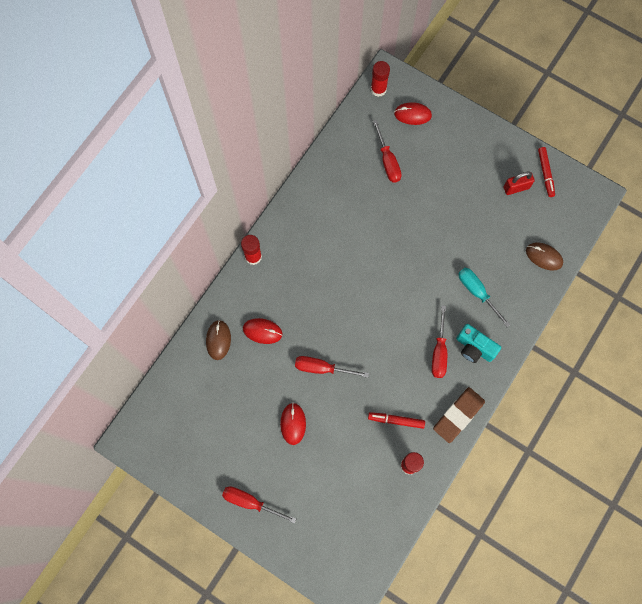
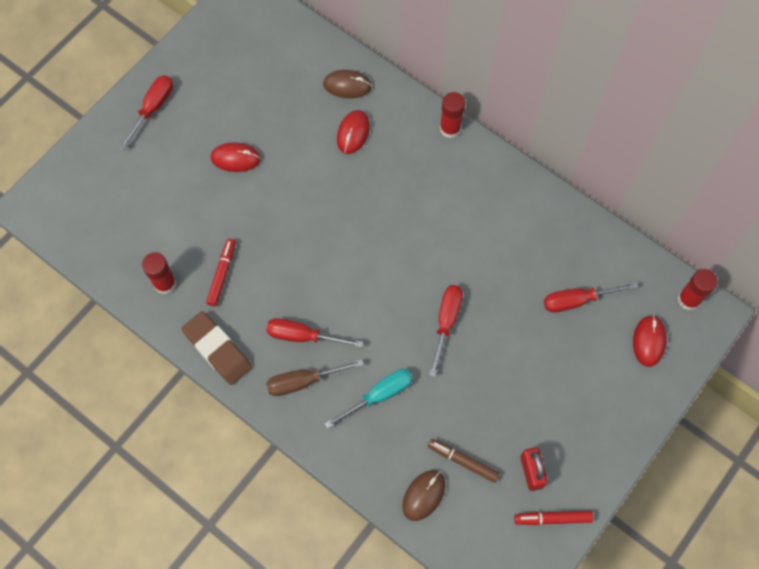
camera: 95 degrees right, 5 degrees down
red screwdriver [295,356,369,378] -> red screwdriver moved to [429,285,463,377]
turquoise camera [456,324,501,363] -> brown screwdriver [266,360,364,396]
none -> brown marker [428,439,500,483]

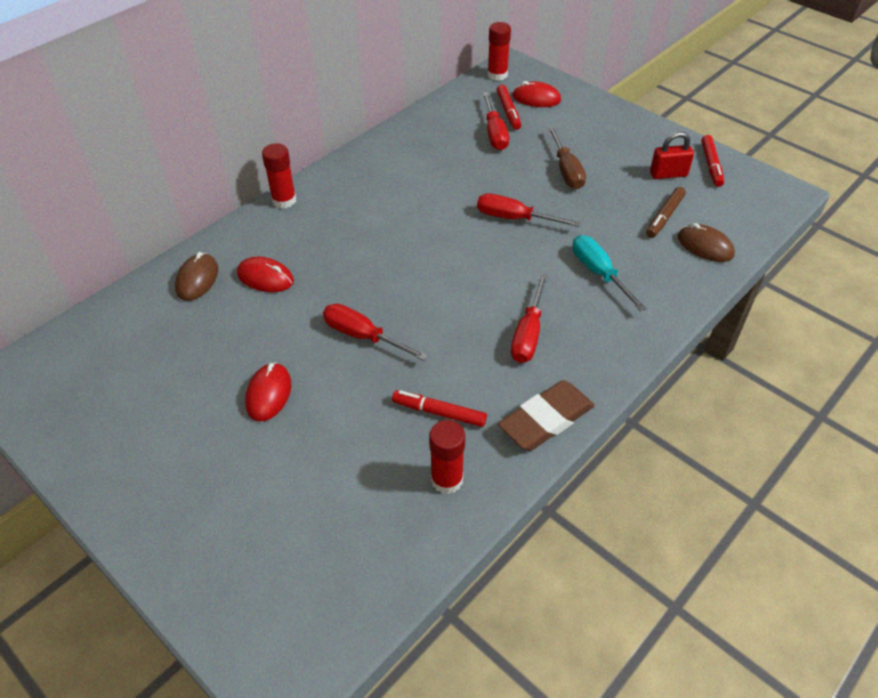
camera: 85 degrees left, 20 degrees down
red screwdriver [119,75,173,150] -> red screwdriver moved to [323,304,428,361]
brown screwdriver [266,360,364,396] -> brown screwdriver moved to [547,126,586,189]
none -> red marker [497,85,521,130]

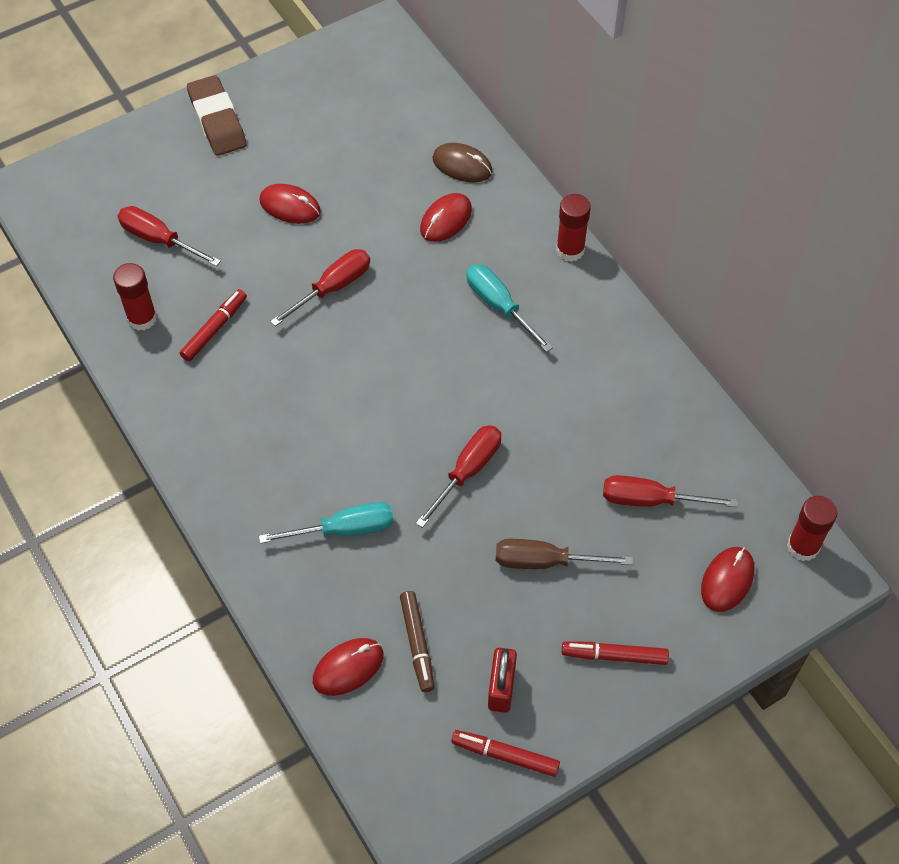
camera: 105 degrees right, 10 degrees up
red marker [497,85,521,130] -> red marker moved to [562,642,669,665]
brown eraser [498,380,595,451] -> brown eraser moved to [187,75,246,156]
red screwdriver [511,274,548,363] -> red screwdriver moved to [118,206,221,267]
brown marker [646,187,686,238] -> brown marker turned 150 degrees counterclockwise [400,591,434,692]
brown mouse [678,223,735,262] -> red mouse [313,638,383,696]
none -> turquoise screwdriver [467,264,553,352]

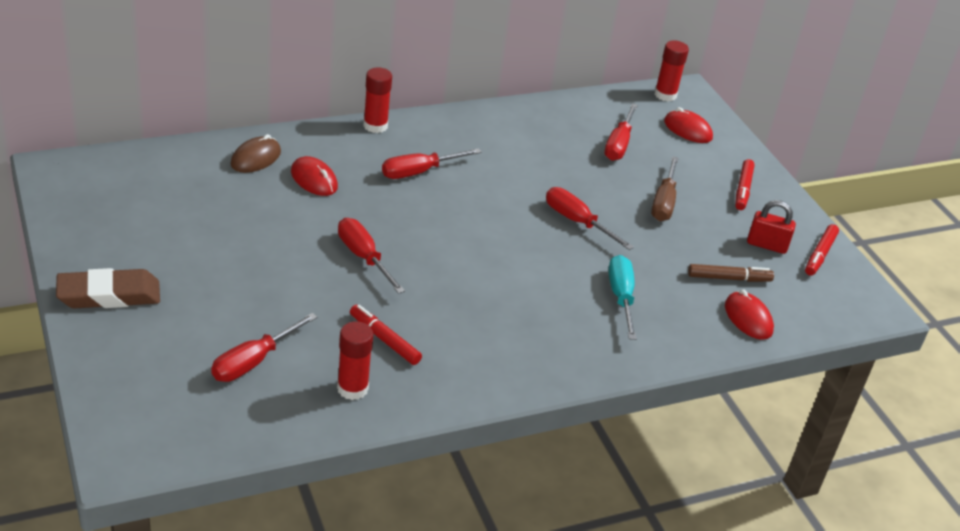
camera: 85 degrees left, 20 degrees down
red mouse [260,184,321,224] -> none
turquoise screwdriver [467,264,553,352] -> red screwdriver [382,148,482,179]

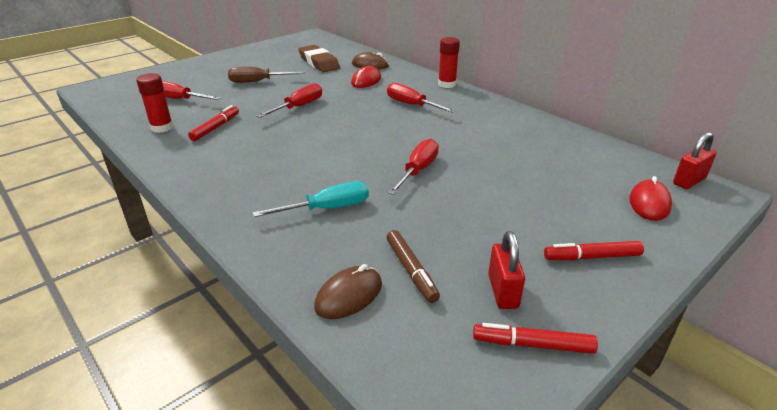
camera: 75 degrees right, 5 degrees down
brown eraser [56,268,160,308] -> brown eraser moved to [299,45,340,72]
red screwdriver [604,104,638,161] -> none
brown screwdriver [651,156,679,221] -> brown screwdriver moved to [228,67,304,83]
red glue stick [654,40,689,101] -> red padlock [673,132,717,189]
red mouse [725,290,774,340] -> brown mouse [314,264,382,319]

